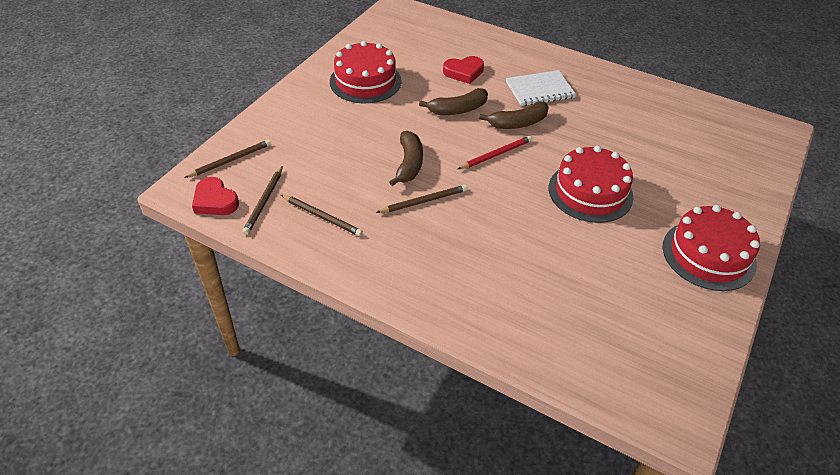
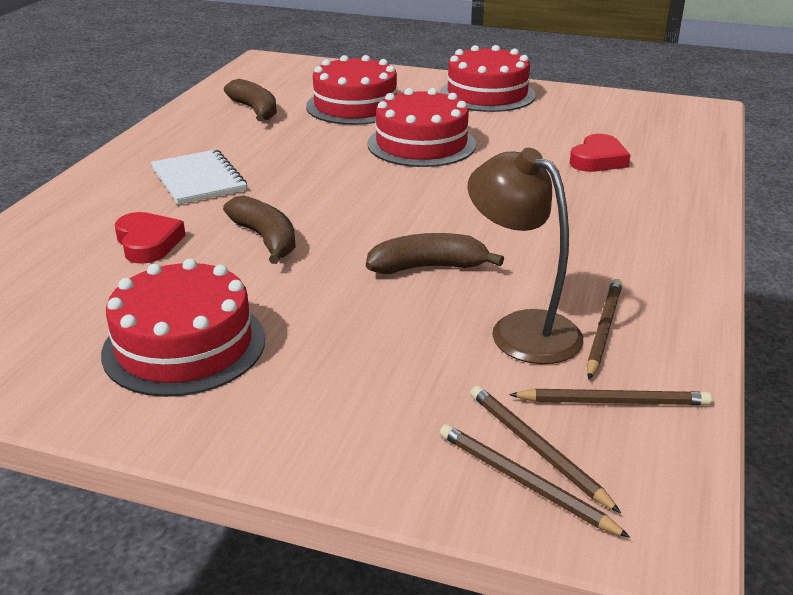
camera: 100 degrees left, 15 degrees down
red heart [192,177,239,215] -> red heart moved to [570,134,630,172]
brown pencil [376,185,467,213] -> brown pencil moved to [471,386,621,513]
red pencil [458,136,532,169] -> none
brown banana [479,101,549,129] -> brown banana moved to [224,79,277,121]
none -> red cake [306,55,397,125]
none -> brown lamp [467,148,583,364]

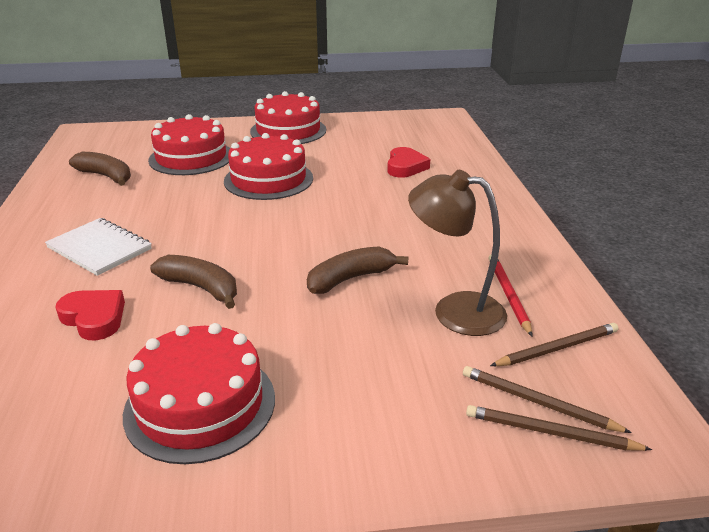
camera: 25 degrees left, 0 degrees up
brown pencil [587,279,622,379] -> red pencil [489,254,532,336]

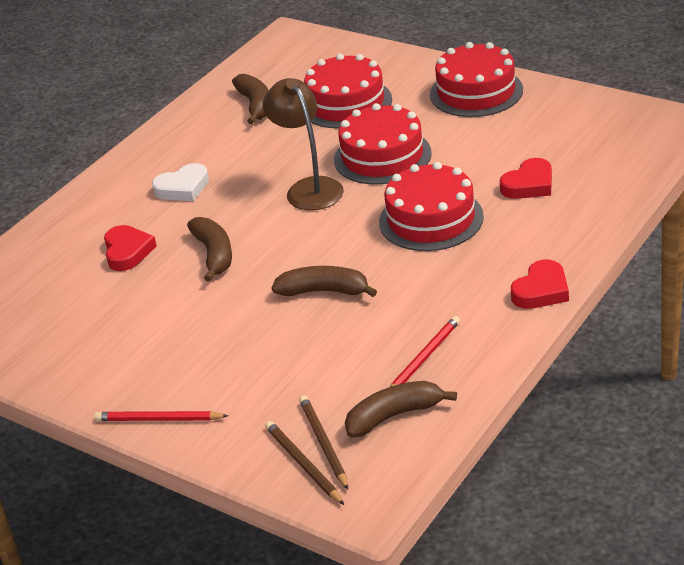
camera: 45 degrees right, 5 degrees up
white notebook [45,218,152,276] -> white heart [152,163,209,201]
red cake [123,323,275,464] -> red cake moved to [379,162,484,251]
brown lamp [408,170,507,336] -> brown lamp moved to [263,78,344,210]
brown pencil [490,323,618,366] -> brown banana [345,381,457,438]
none -> red pencil [94,411,228,421]
none -> red heart [511,259,569,309]

